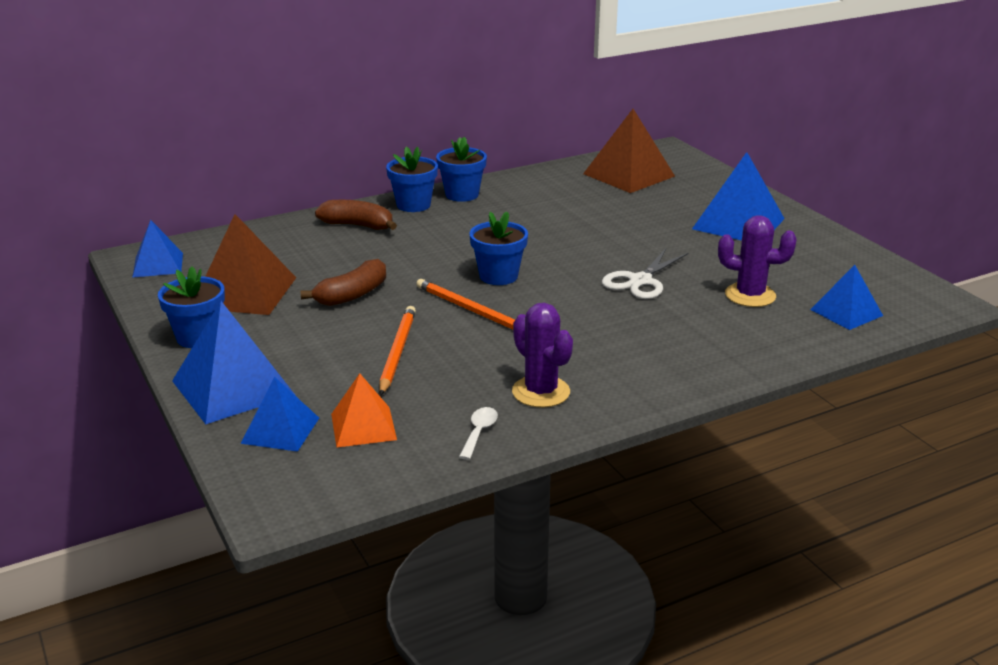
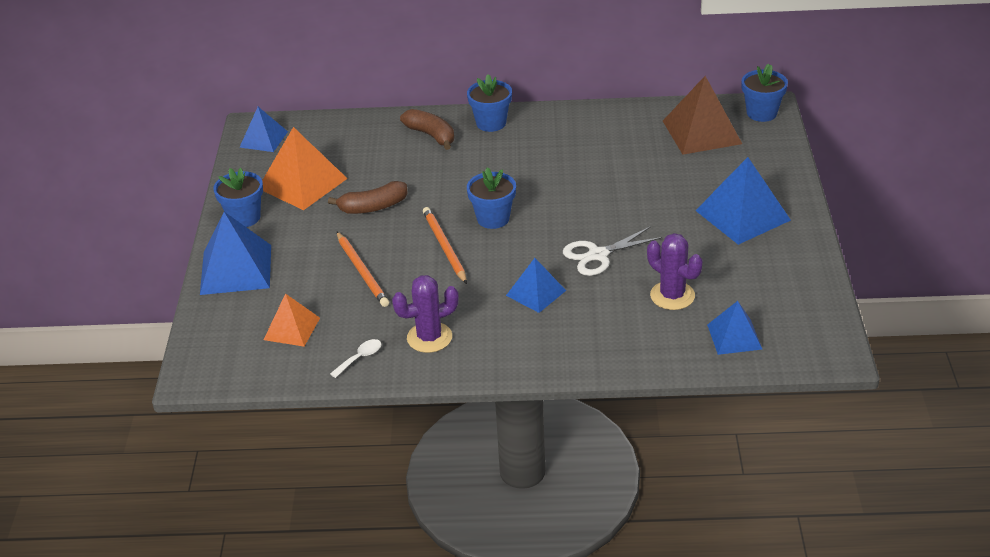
camera: 30 degrees right, 10 degrees up
brown pyramid [205,214,296,315] -> orange pyramid [262,127,348,210]
blue pyramid [241,377,319,452] -> blue pyramid moved to [506,258,566,313]
orange pencil [379,306,416,395] -> orange pencil turned 120 degrees clockwise [337,232,389,307]
blue flower pot [436,137,487,202] -> blue flower pot moved to [742,64,788,122]
purple cactus [512,303,573,408] -> purple cactus turned 75 degrees clockwise [392,275,459,353]

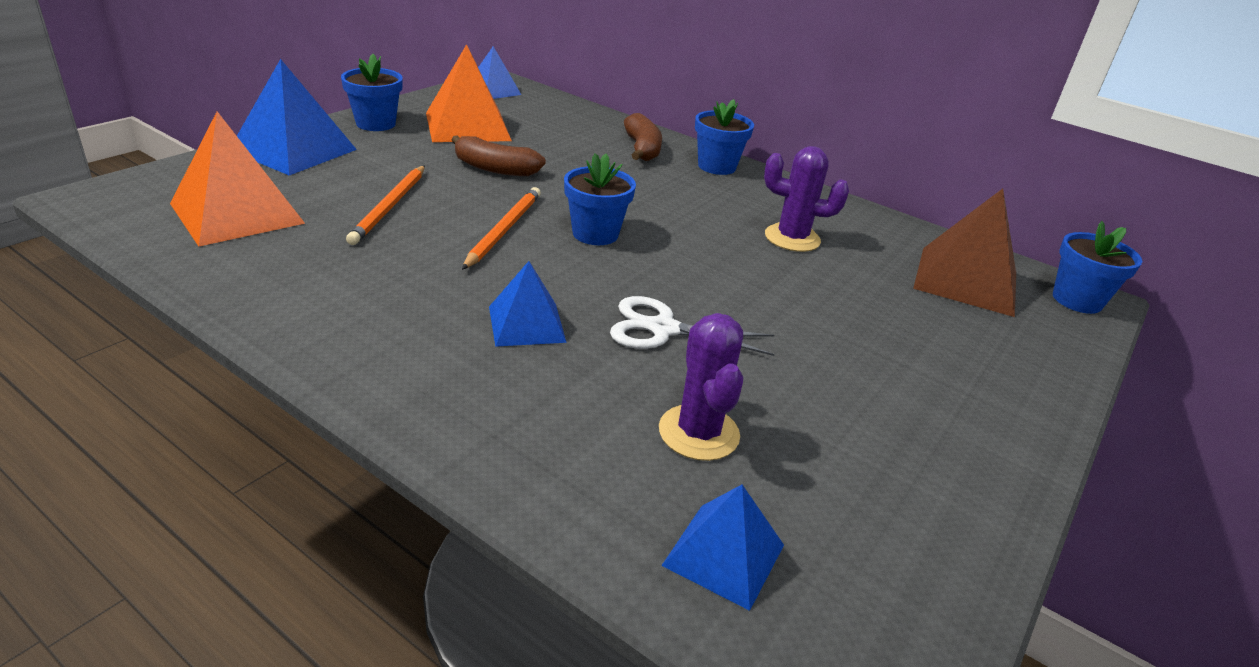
camera: 30 degrees right, 5 degrees down
orange pyramid [264,293,320,347] -> orange pyramid [170,112,305,246], size x1.65
white spoon [330,339,381,378] -> none
purple cactus [392,275,459,353] -> purple cactus moved to [764,146,849,252]
blue pyramid [696,157,791,245] -> none

